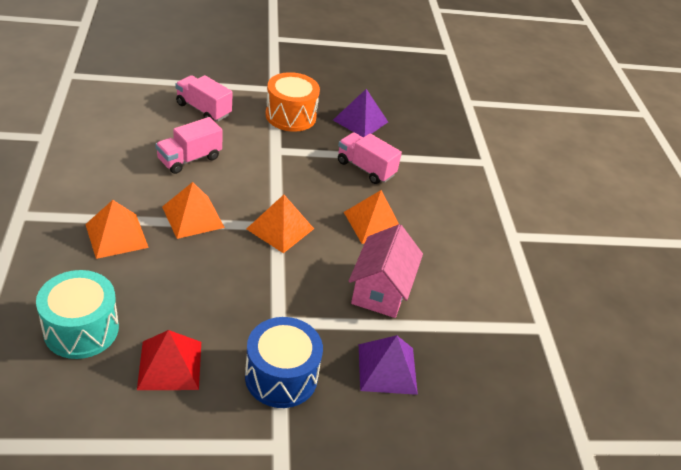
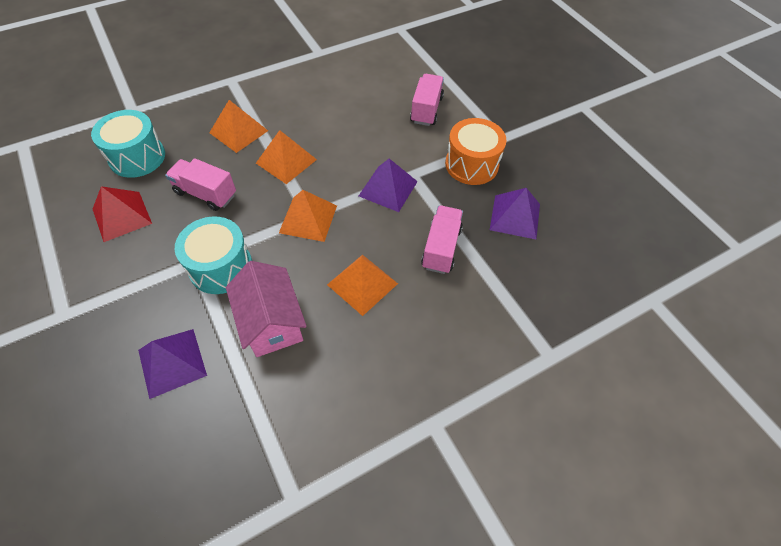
camera: 70 degrees right, 15 degrees up
pink truck [155,117,223,174] -> pink truck moved to [165,158,236,211]
blue drum [245,317,323,408] -> none
pink house [349,224,423,318] -> pink house turned 75 degrees clockwise [226,261,307,357]
none -> turquoise drum [175,217,252,294]
none -> purple pyramid [359,159,418,212]

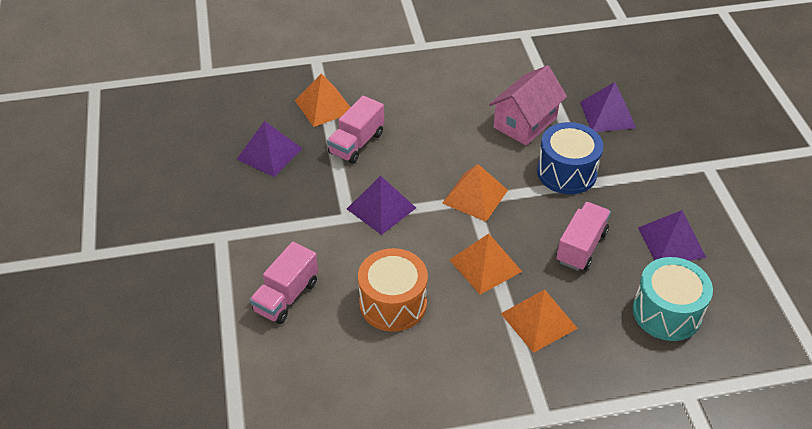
camera: 160 degrees left, 10 degrees down
red pyramid [93,186,152,242] -> purple pyramid [638,210,706,261]
pink truck [165,158,236,211] -> pink truck turned 105 degrees counterclockwise [556,202,611,271]
turquoise drum [175,217,252,294] -> blue drum [537,122,603,194]
pink house [226,261,307,357] -> pink house turned 45 degrees clockwise [489,65,567,145]
orange pyramid [327,255,398,316] -> orange pyramid moved to [295,73,350,127]
orange drum [445,118,507,185] -> orange drum moved to [358,248,428,332]

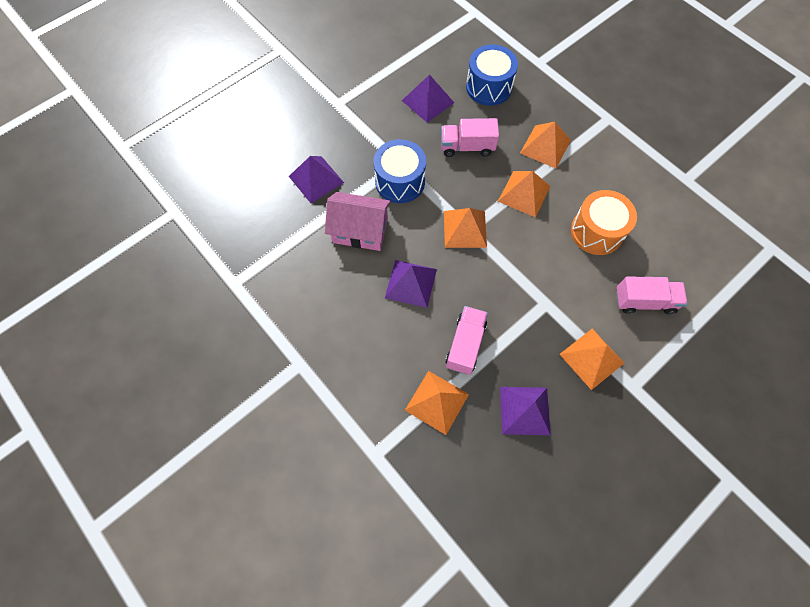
camera: 120 degrees left, 20 degrees up
pink truck [327,96,384,164] -> pink truck turned 75 degrees counterclockwise [446,306,488,375]
purple pyramid [347,176,416,235] -> purple pyramid moved to [385,260,437,308]
turquoise drum [633,257,713,341] -> blue drum [466,44,518,106]
none -> orange pyramid [560,328,624,390]

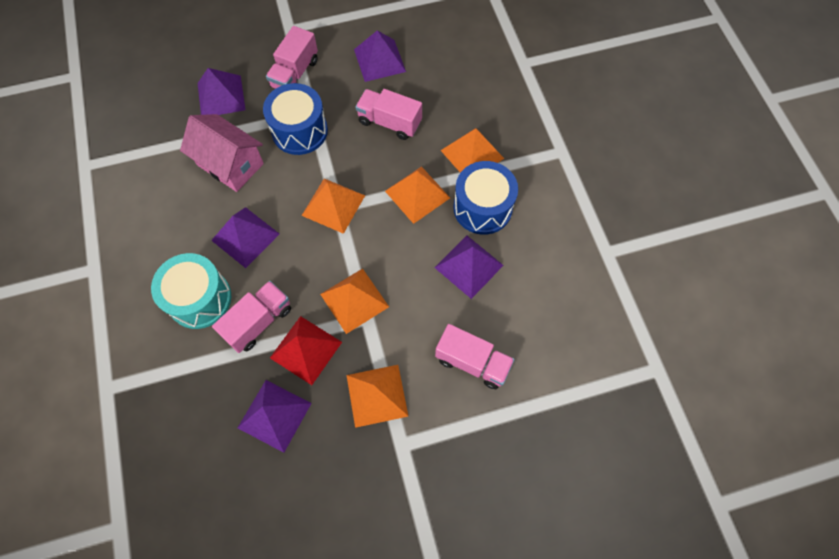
camera: 25 degrees right, 0 degrees up
orange pyramid [405,371,469,435] -> orange pyramid moved to [320,268,389,334]
blue drum [466,44,518,106] -> blue drum moved to [453,161,518,235]
orange drum [571,190,637,255] -> purple pyramid [434,235,504,299]
none -> turquoise drum [151,253,231,329]
none -> pink truck [266,26,318,89]
none -> red pyramid [270,316,342,385]

